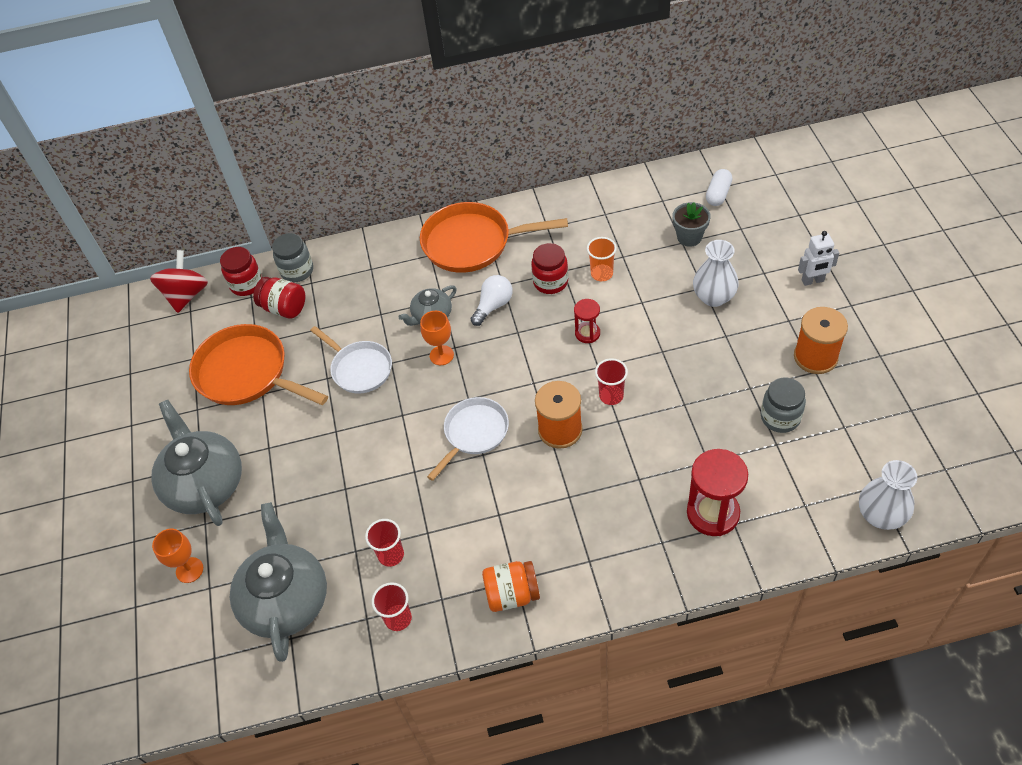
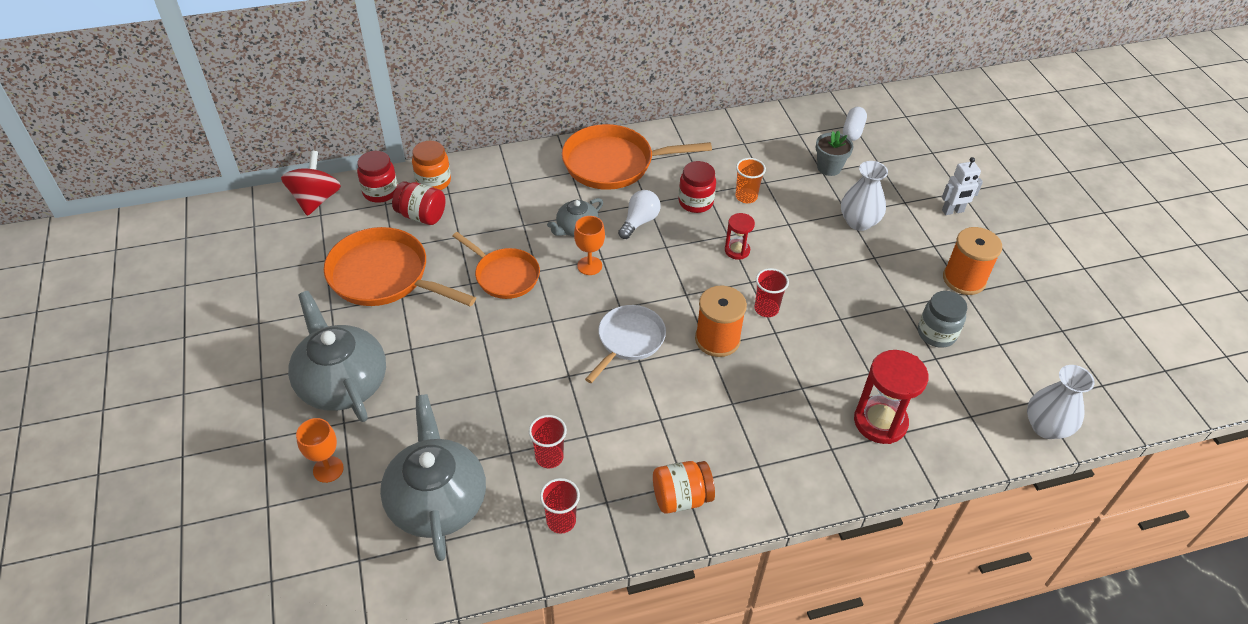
camera: 10 degrees left, 5 degrees down
grey jar [272,233,313,282] -> orange jar [412,141,451,190]
white pan [310,326,392,394] -> orange pan [453,232,540,299]

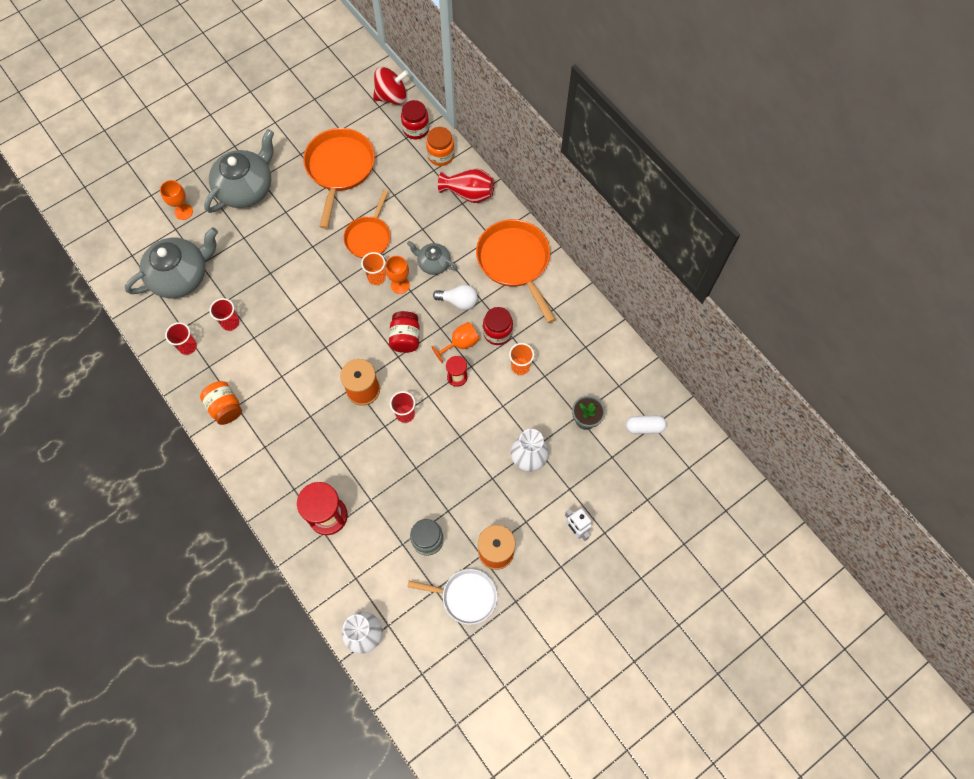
camera: 70 degrees right, 20 degrees up
red jar [392,181,445,225] -> red jar moved to [389,311,420,353]
white pan [585,305,666,383] -> white pan moved to [407,569,497,625]
none -> orange cup [361,252,386,285]
none -> orange goblet [431,322,480,363]
none -> red vase [438,169,494,203]

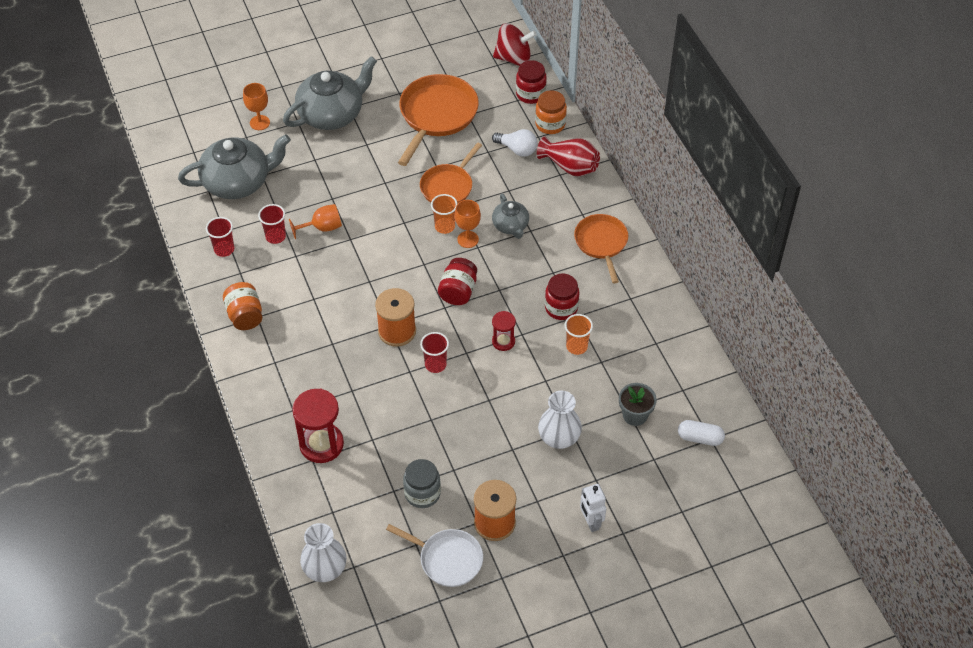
camera: 15 degrees right, 15 degrees down
grey teapot [407,241,457,275] -> grey teapot turned 150 degrees counterclockwise [492,194,529,239]
orange goblet [431,322,480,363] -> orange goblet moved to [289,204,342,239]
white light bulb [433,285,478,310] -> white light bulb moved to [492,129,537,157]
orange pan [476,219,556,323] -> orange pan [574,214,628,283], size x0.64

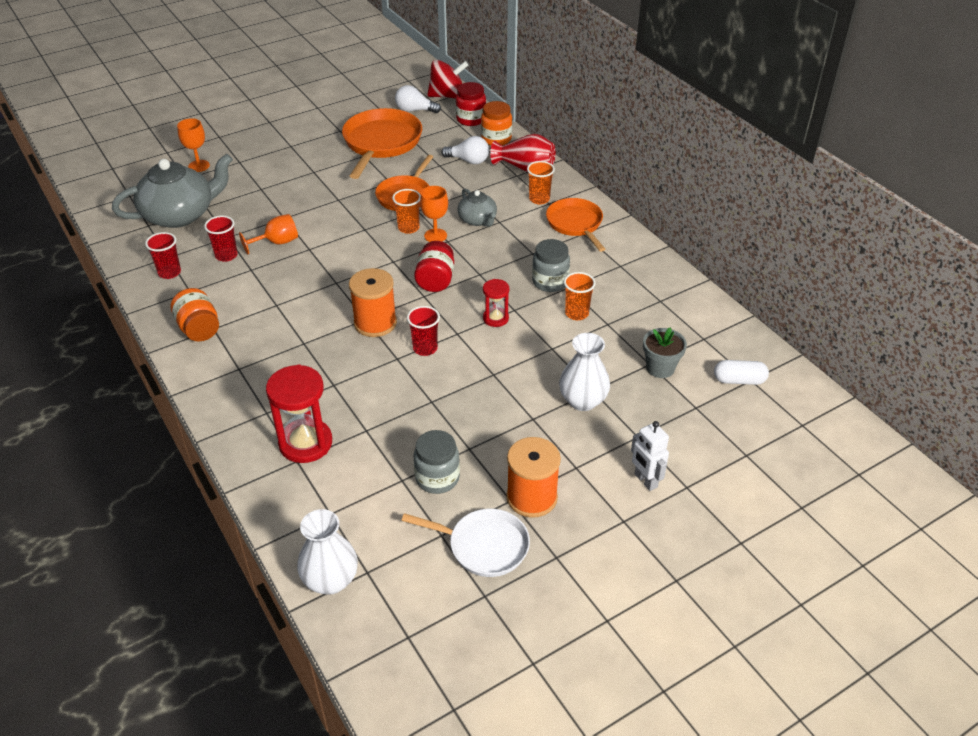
camera: 10 degrees left, 10 degrees down
grey teapot [283,56,377,130] -> none
red jar [545,273,579,320] -> grey jar [532,239,570,292]
none -> white light bulb [395,85,441,113]
none -> orange cup [527,161,555,204]

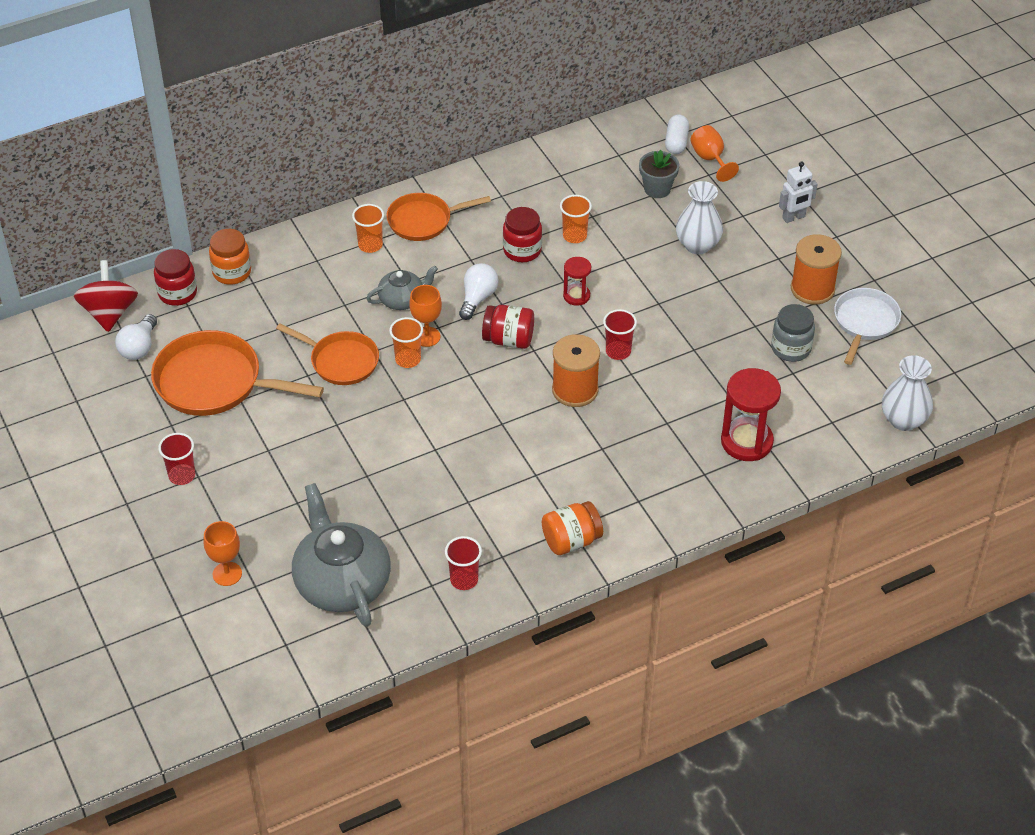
camera: 85 degrees left, 5 degrees up
red cup [204,216,238,262] -> red cup moved to [158,433,195,485]
orange goblet [239,214,298,254] -> orange goblet moved to [690,125,739,182]
white light bulb [441,136,489,164] -> white light bulb moved to [459,263,498,320]
red vase [490,134,555,172] -> none
grey jar [532,239,570,292] -> red jar [503,207,542,262]

